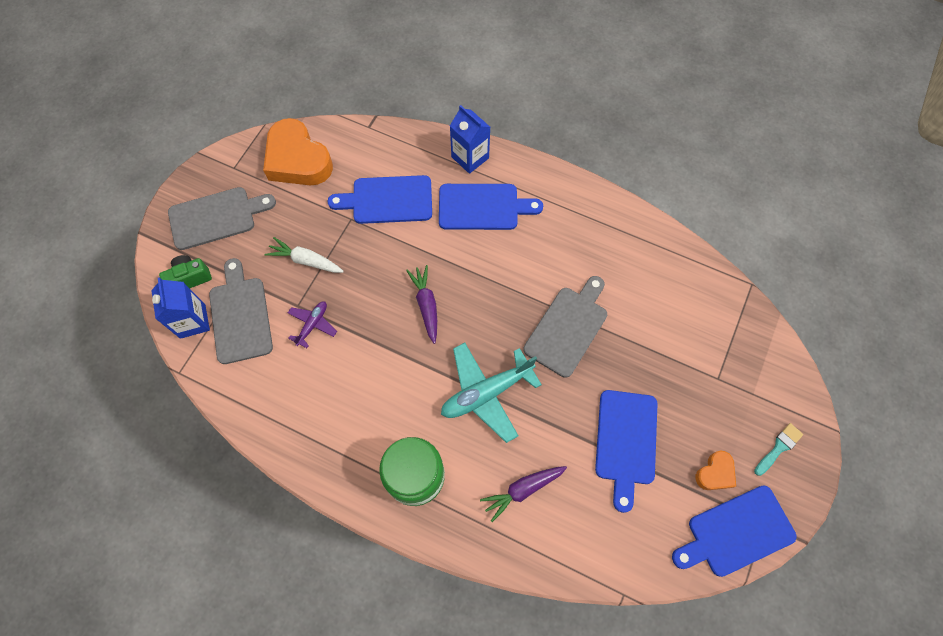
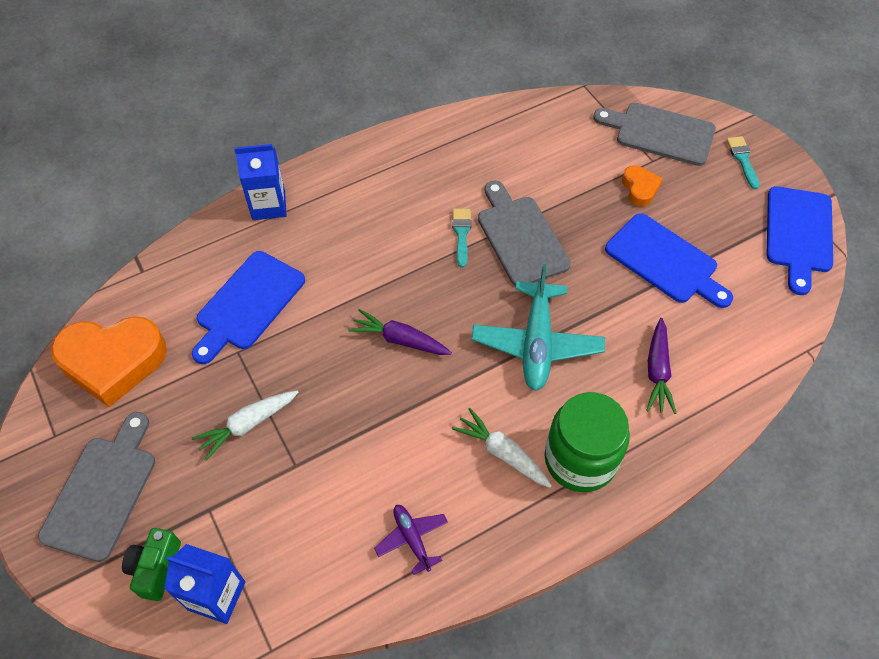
camera: 55 degrees left, 10 degrees down
grey cutting board [209,258,273,364] -> grey cutting board moved to [593,103,716,166]
purple plane [288,302,337,348] -> purple plane moved to [374,505,448,575]
blue cutting board [439,184,543,230] -> none
orange heart [696,451,736,490] -> orange heart moved to [622,165,663,207]
none -> turquoise brush [452,209,471,267]
none -> white carrot [452,408,552,488]

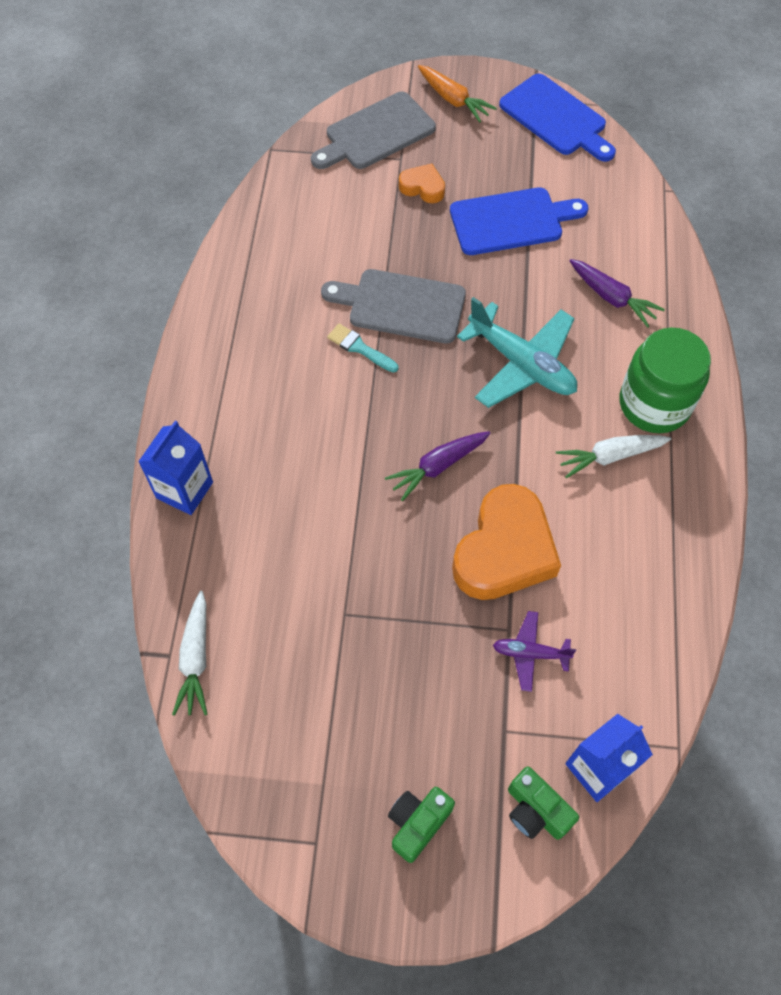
camera: 55 degrees left, 5 degrees up
grey cutting board [38,412,155,562] -> green camera [388,787,455,863]
orange heart [51,316,167,407] -> orange heart moved to [452,484,561,600]
blue cutting board [192,251,305,364] -> none
white carrot [192,391,299,461] -> white carrot moved to [172,591,208,716]
purple plane [374,505,448,575] -> purple plane moved to [493,611,576,692]
turquoise brush [726,136,760,189] -> orange carrot [418,65,497,123]

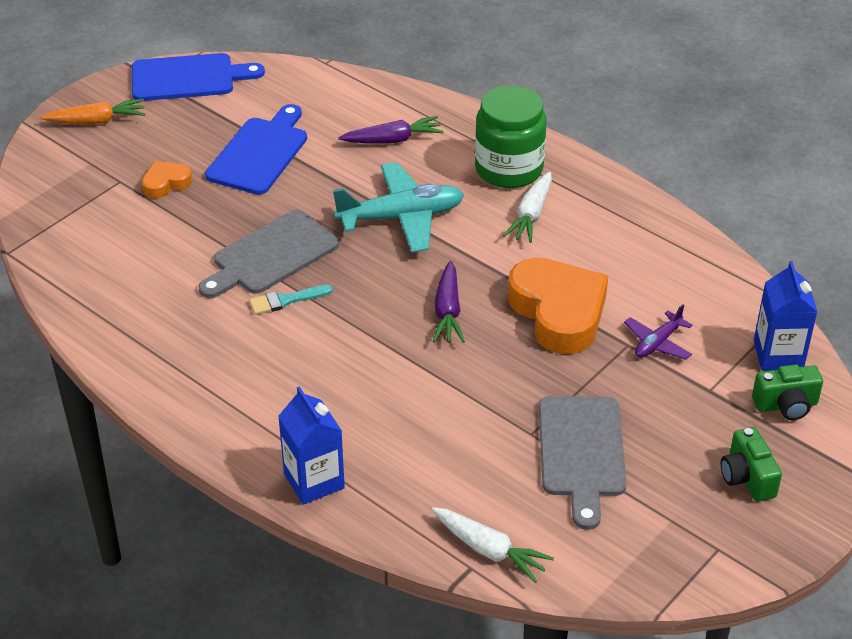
camera: 55 degrees left, 20 degrees down
grey cutting board [311,92,436,169] -> grey cutting board moved to [539,396,627,530]

